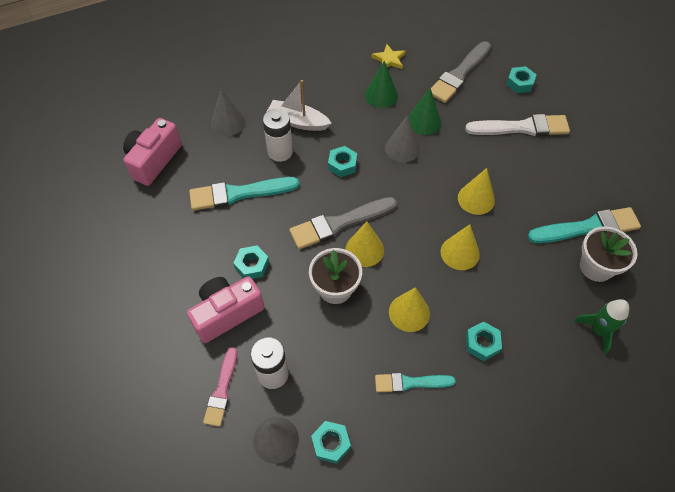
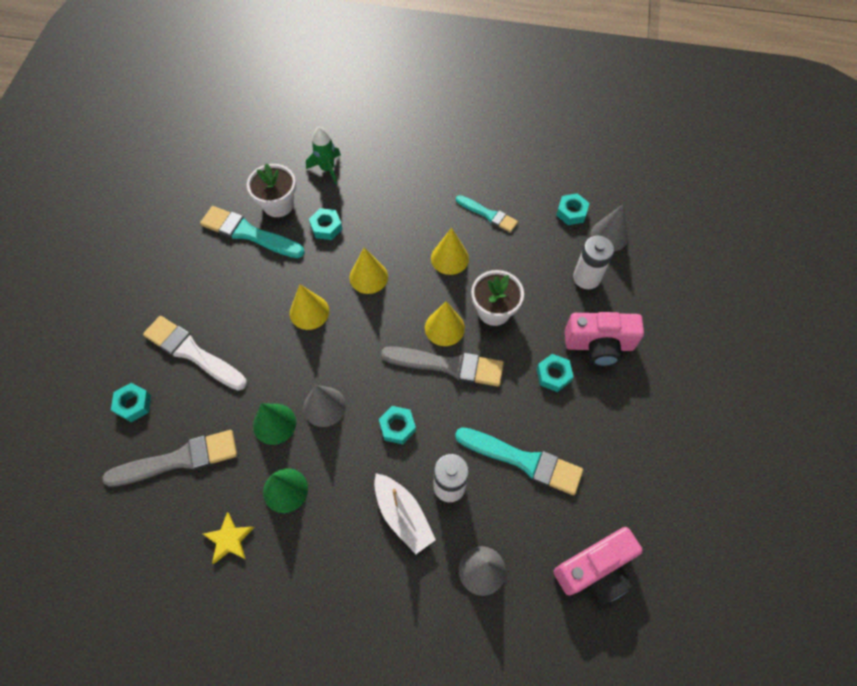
camera: 145 degrees left, 5 degrees up
pink brush [203,347,237,427] -> none
turquoise nut [466,321,502,361] -> turquoise nut moved to [309,208,342,240]

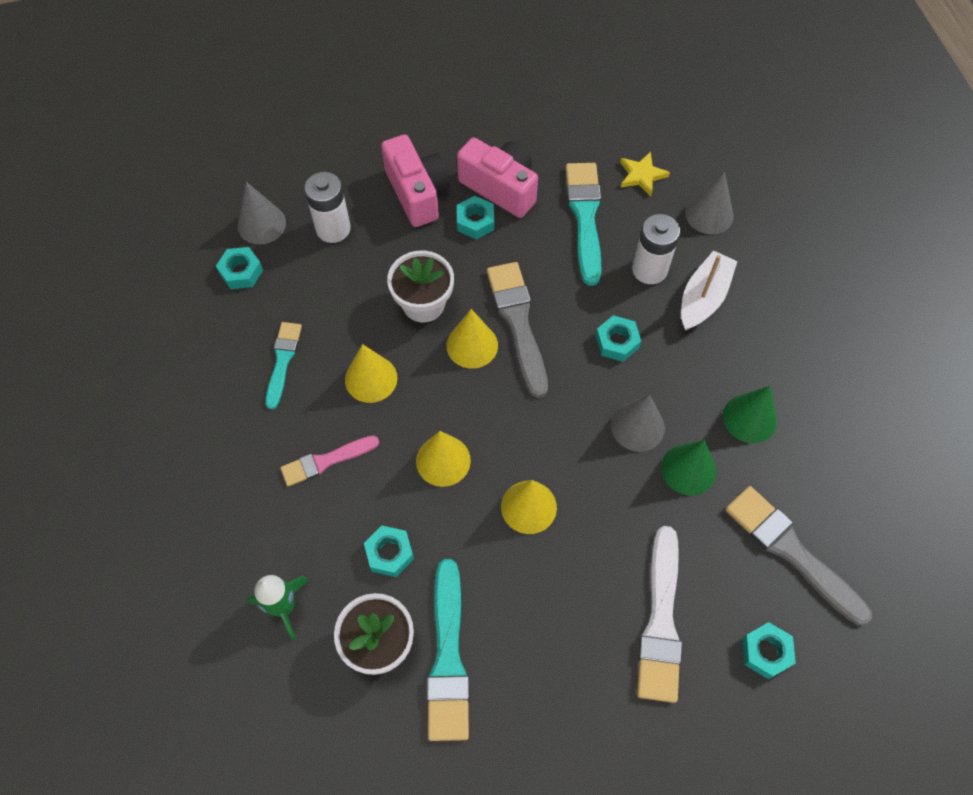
camera: 115 degrees left, 0 degrees up
yellow star [203,512,254,564] -> yellow star moved to [620,152,670,196]
pink camera [554,527,643,604] -> pink camera moved to [457,138,538,218]
none -> pink brush [280,436,379,487]

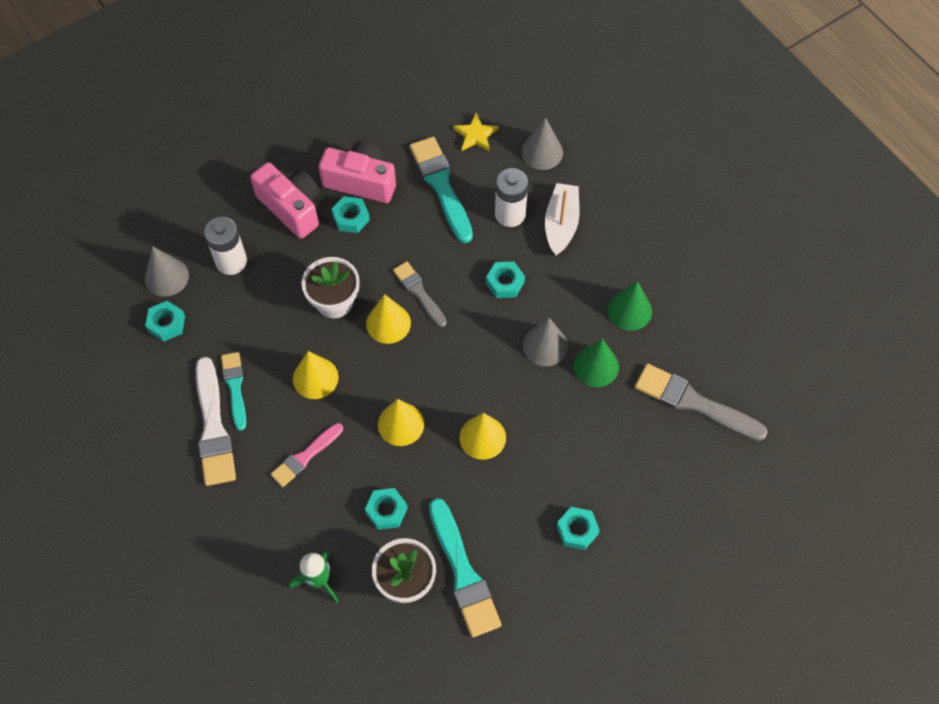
camera: 20 degrees left, 0 degrees up
grey brush [487,262,548,398] -> grey brush [393,261,447,327], size x0.62
white brush [637,526,682,703] -> white brush moved to [196,357,236,486]
turquoise nut [742,622,796,679] -> turquoise nut moved to [557,507,600,550]

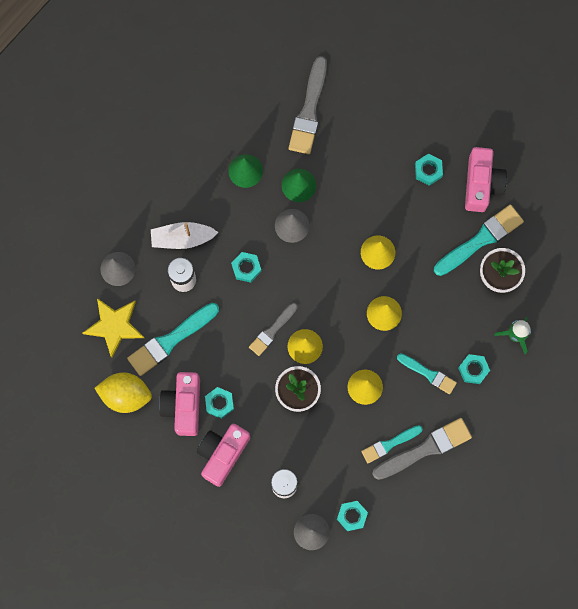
camera: 105 degrees left, 15 degrees up
white brush [196,357,236,486] -> grey brush [372,418,472,480]
pink brush [271,423,343,487] -> turquoise brush [397,353,457,394]
turquoise nut [365,488,408,530] -> turquoise nut moved to [458,354,490,384]
yellow star [453,113,498,152] -> yellow star [83,298,144,358], size x1.62
none -> yellow lemon [94,372,152,413]
none -> pink camera [465,147,507,212]

